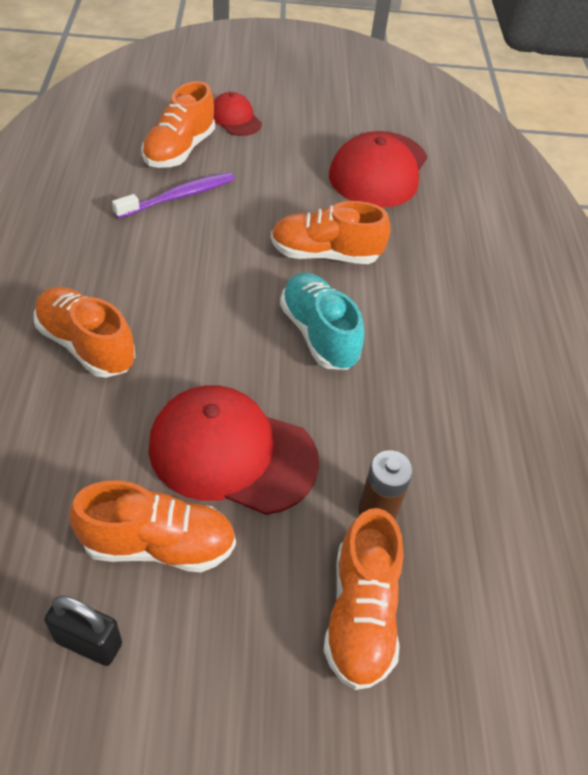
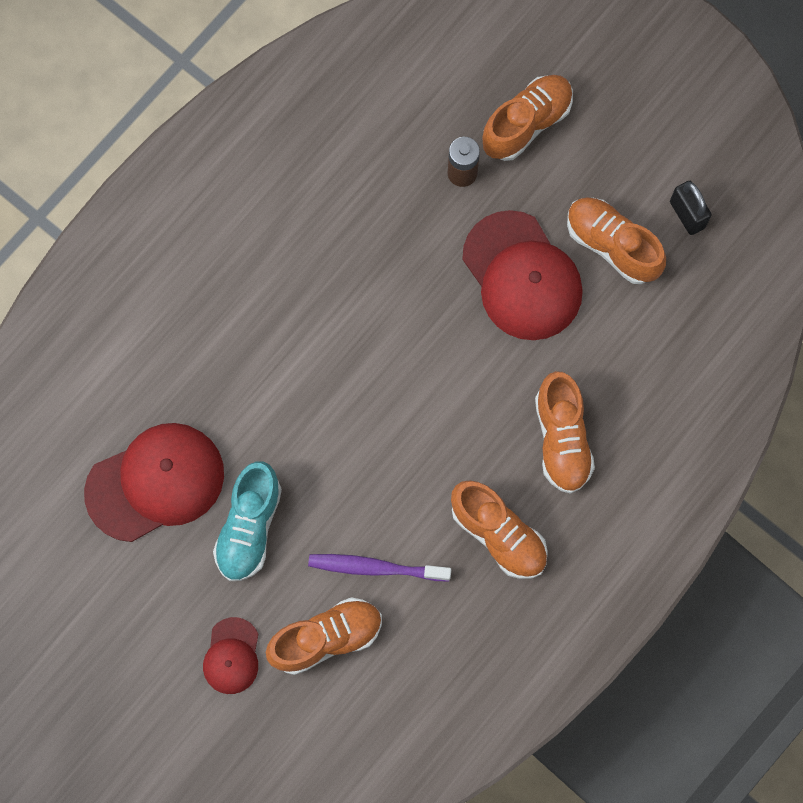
camera: 135 degrees left, 25 degrees up
orange shoe [271,201,391,264] -> orange shoe moved to [451,480,548,579]
turquoise shoe [280,272,364,370] -> turquoise shoe moved to [213,461,282,581]

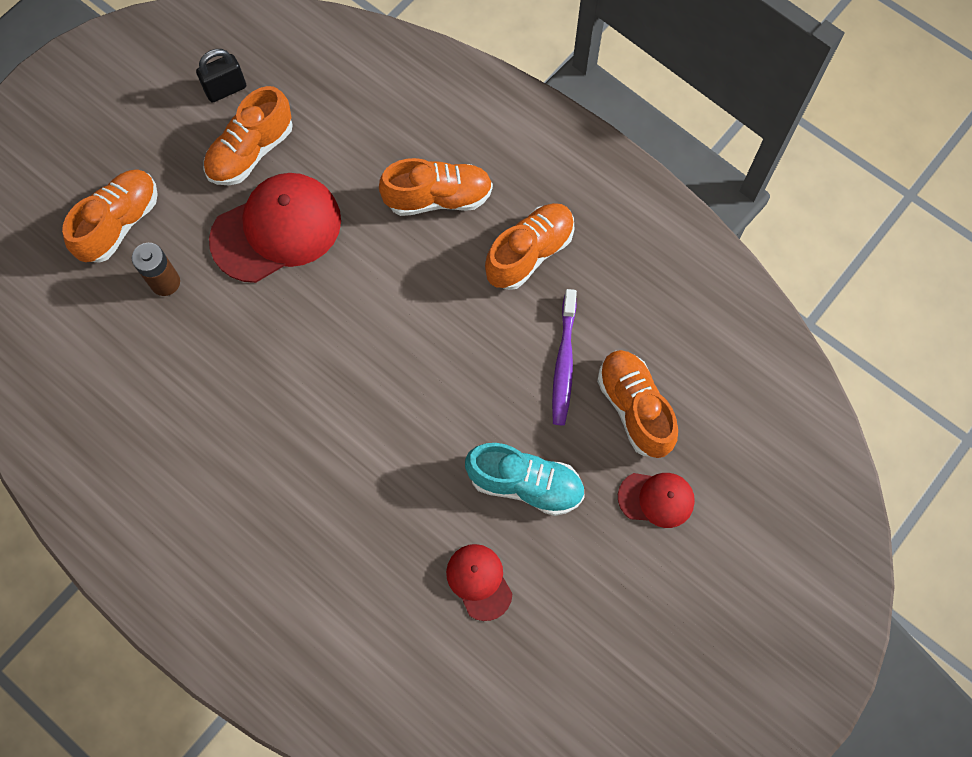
camera: 90 degrees left, 5 degrees down
red cap [84,423,224,542] -> red cap [446,544,513,621], size x0.52
orange shoe [482,75,573,161] -> orange shoe turned 75 degrees clockwise [62,169,158,263]

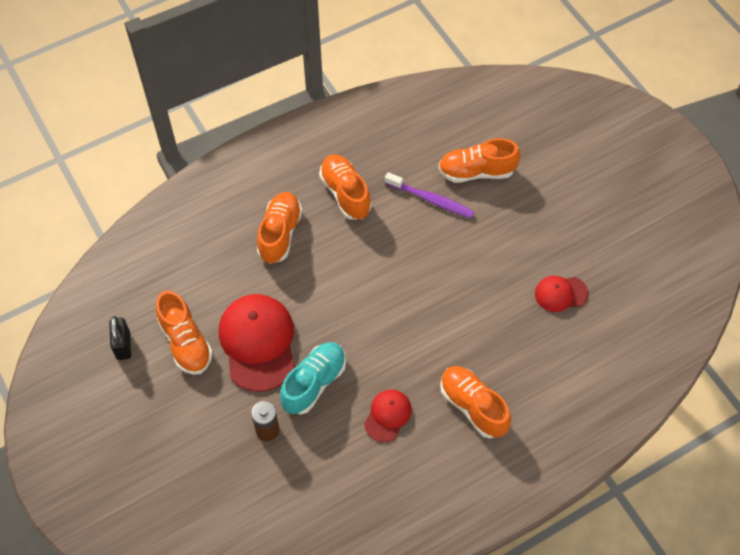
camera: 70 degrees left, 10 degrees down
orange shoe [62,169,158,263] -> orange shoe moved to [440,366,511,438]
turquoise shoe [465,443,585,516] -> turquoise shoe moved to [280,342,346,415]
red cap [618,473,695,528] -> red cap moved to [364,390,412,442]

